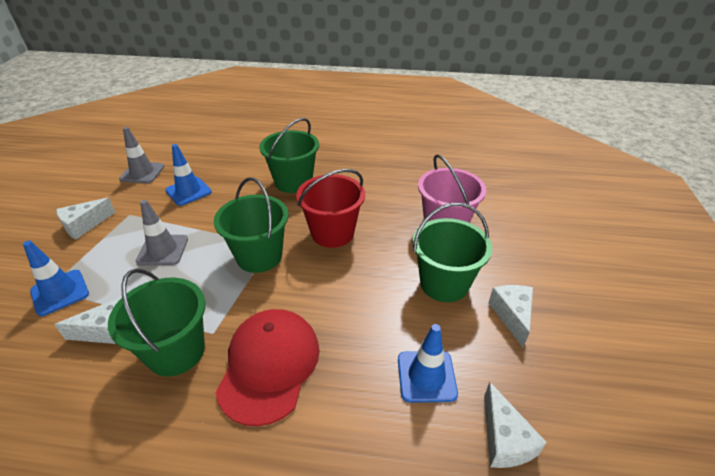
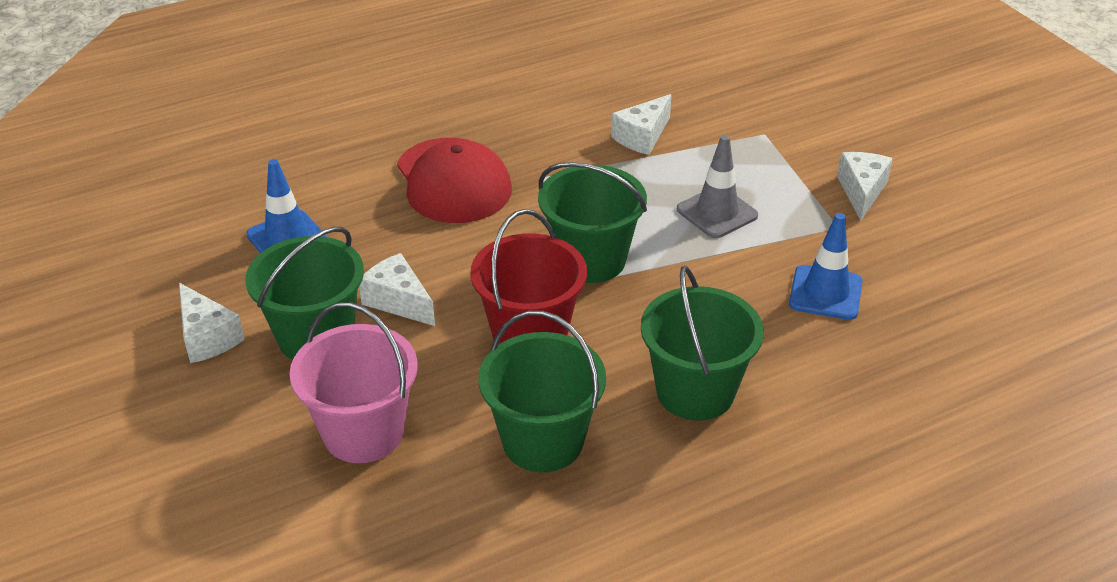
camera: 145 degrees right, 0 degrees up
blue traffic cone [23,241,89,316] -> none
green bucket [108,268,206,376] -> green bucket moved to [479,310,606,472]
grey traffic cone [119,127,165,183] -> none
white cheese [484,382,547,468] -> white cheese moved to [359,253,435,326]

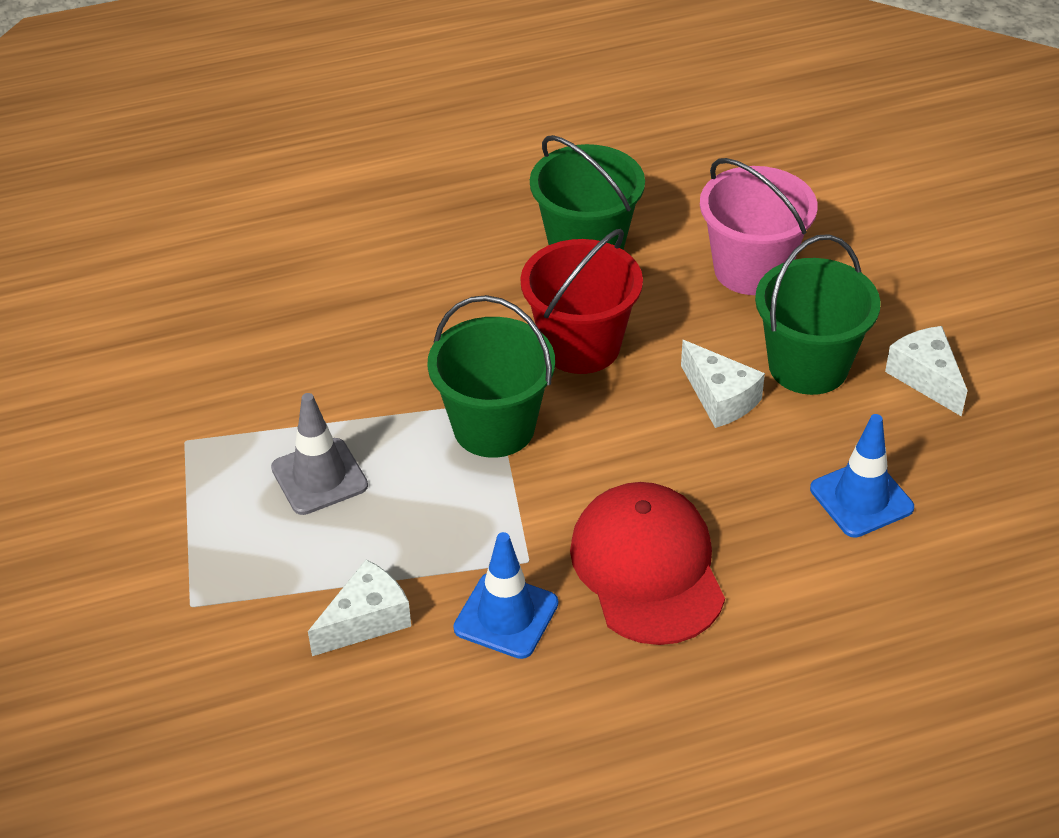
camera: 170 degrees left, 5 degrees up
green bucket [641,266,764,421] -> none
blue traffic cone [789,213,863,320] -> blue traffic cone moved to [453,532,558,659]
white cheese [837,152,893,221] -> none

